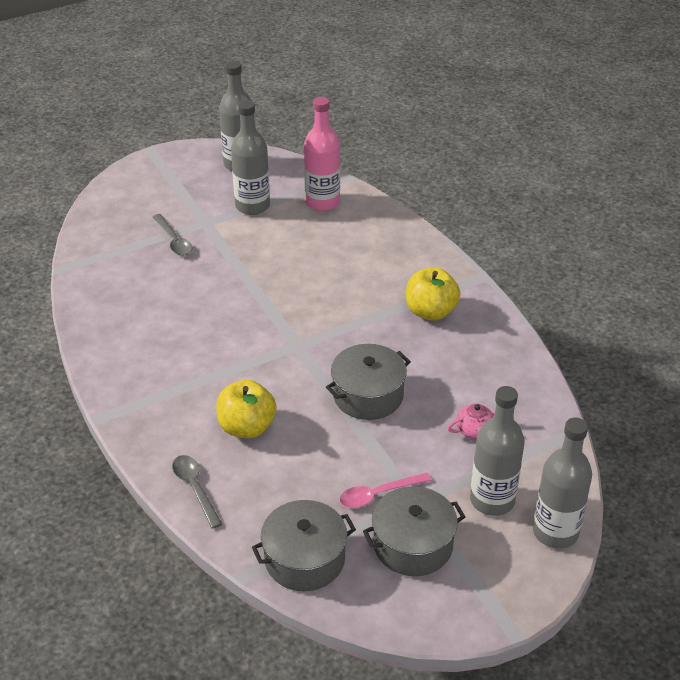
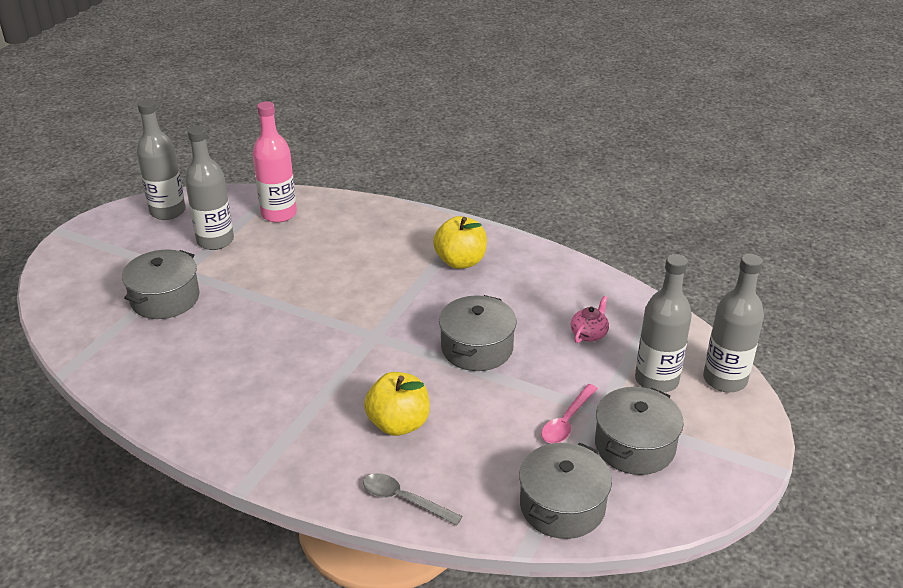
camera: 35 degrees left, 5 degrees down
grey spoon [153,214,193,256] -> grey pot [122,250,200,319]

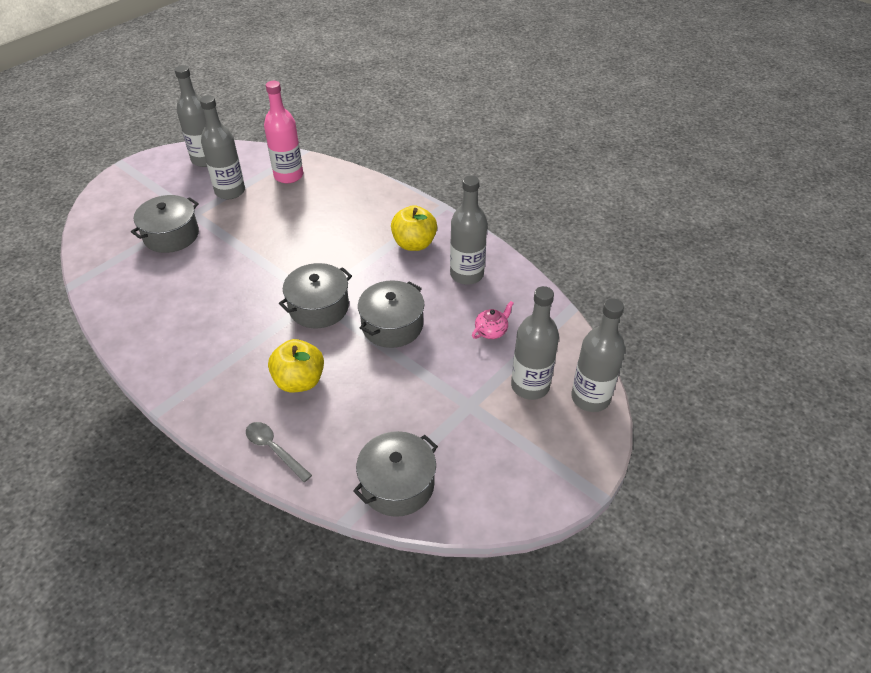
camera: 15 degrees right, 10 degrees up
pink spoon [541,384,598,443] -> none
grey pot [595,387,684,475] -> grey pot moved to [279,263,352,328]
none -> grey bottle [450,176,487,285]

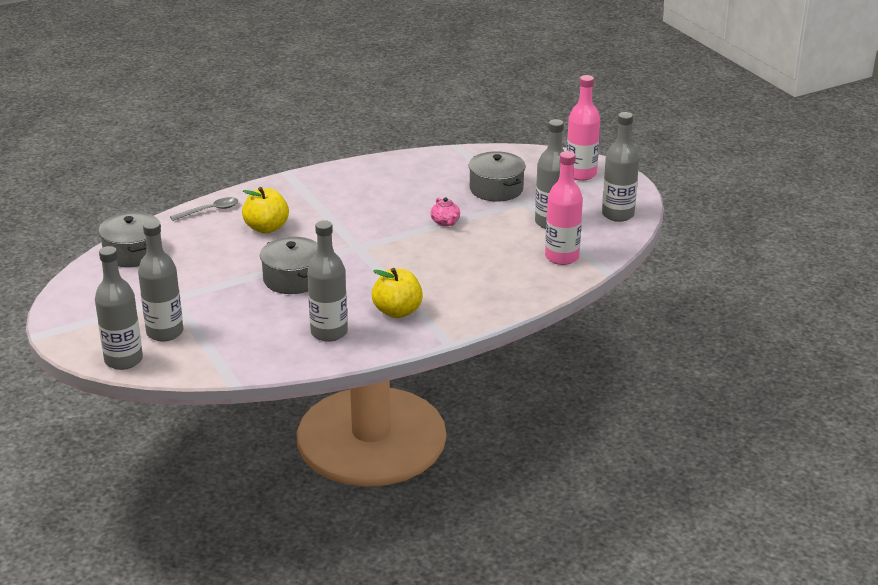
camera: 110 degrees right, 15 degrees down
grey pot [279,263,352,328] -> none
pink teapot [472,301,514,339] -> pink teapot moved to [431,197,460,226]
none -> pink bottle [567,75,600,181]

